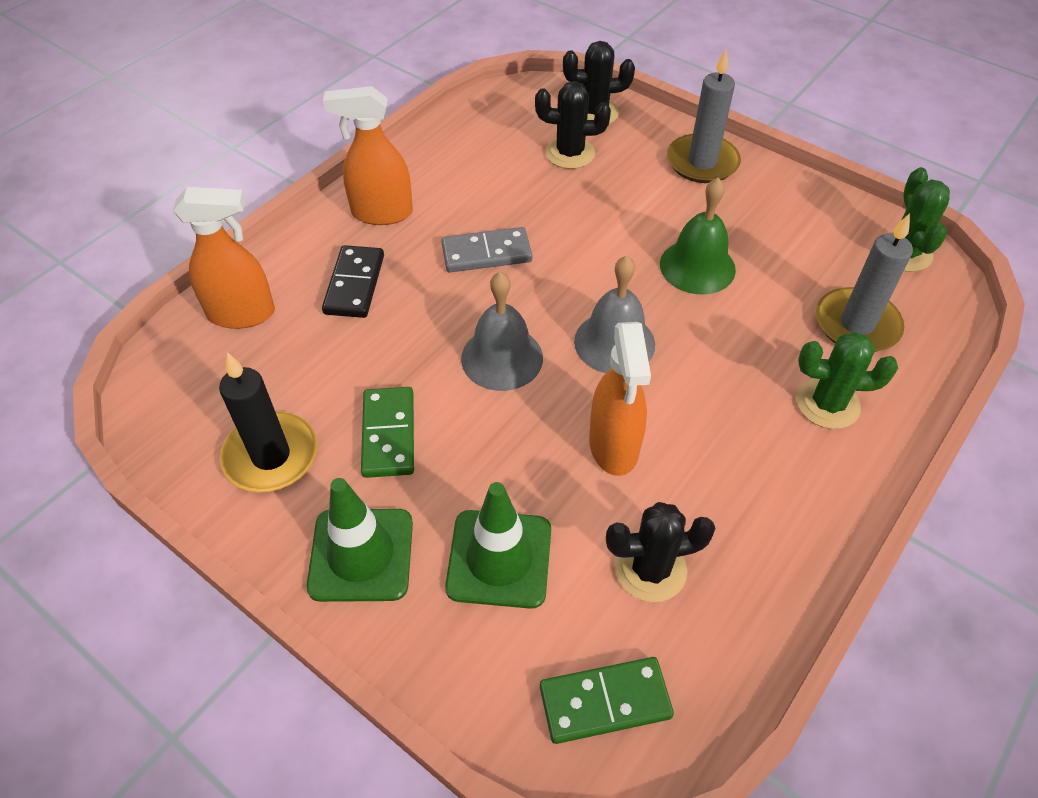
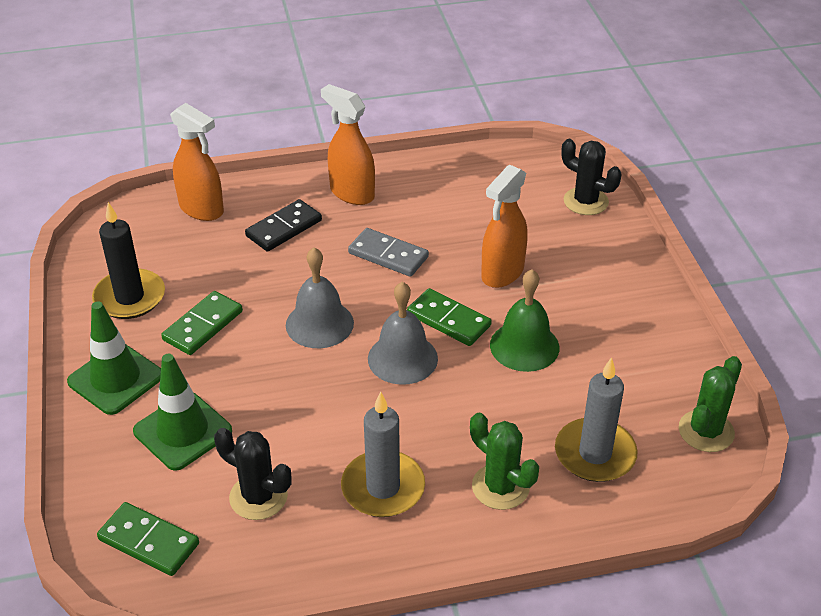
camera: 40 degrees right, 10 degrees down
black cactus [535,81,611,169] -> none
orange spray bottle [589,322,651,476] -> orange spray bottle moved to [481,165,528,288]
grey candle [667,49,741,183] -> grey candle moved to [341,391,425,517]
none -> green domino [407,288,492,346]

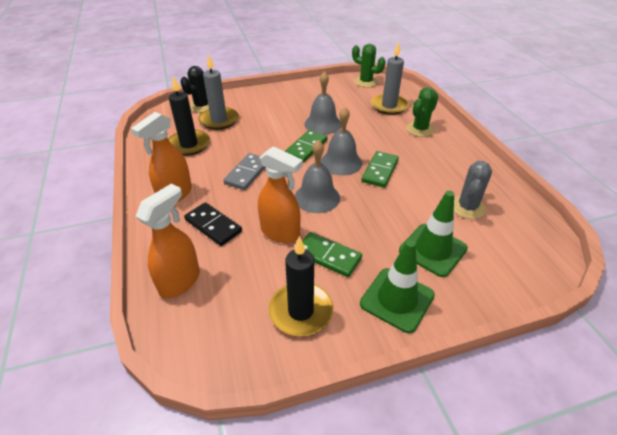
camera: 95 degrees left, 0 degrees up
green domino [97,502,199,576] -> green domino moved to [361,151,399,188]
black cactus [214,428,292,520] -> grey cactus [454,161,492,219]
grey candle [341,391,425,517] -> grey candle moved to [198,54,239,130]
orange spray bottle [481,165,528,288] -> orange spray bottle moved to [258,146,303,243]
green bell [490,269,559,372] -> grey bell [305,71,341,134]
none -> black candle [168,76,210,156]

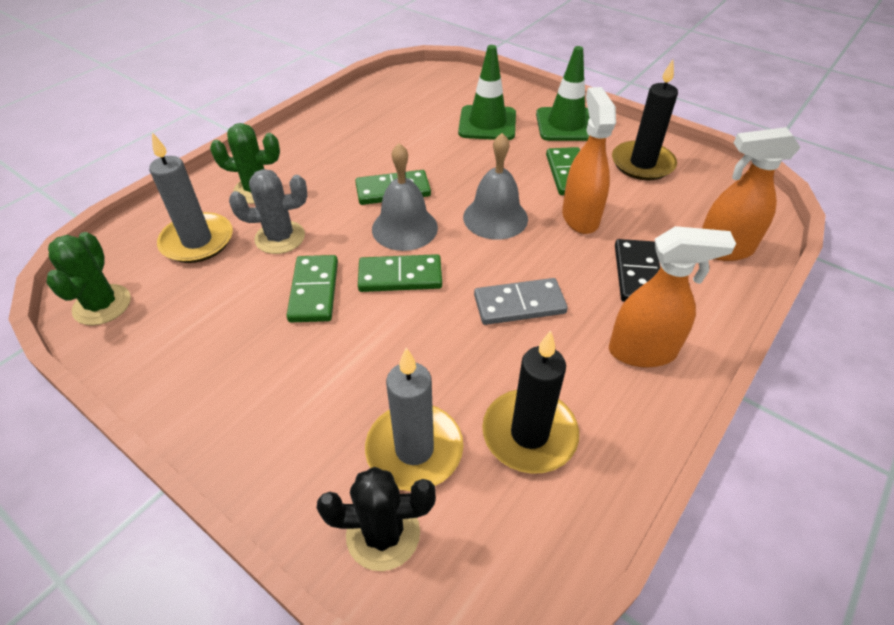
camera: 125 degrees left, 5 degrees up
grey bell [305,71,341,134] -> green domino [287,255,338,322]
grey cactus [454,161,492,219] -> grey cactus moved to [229,169,307,254]

